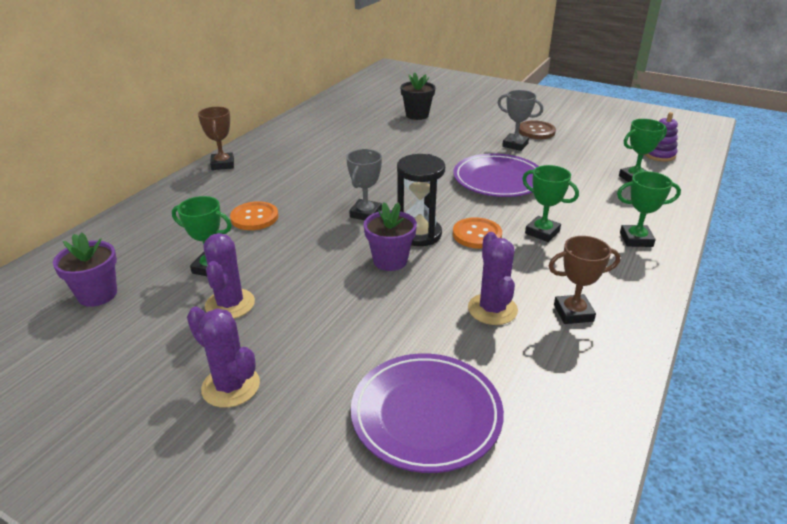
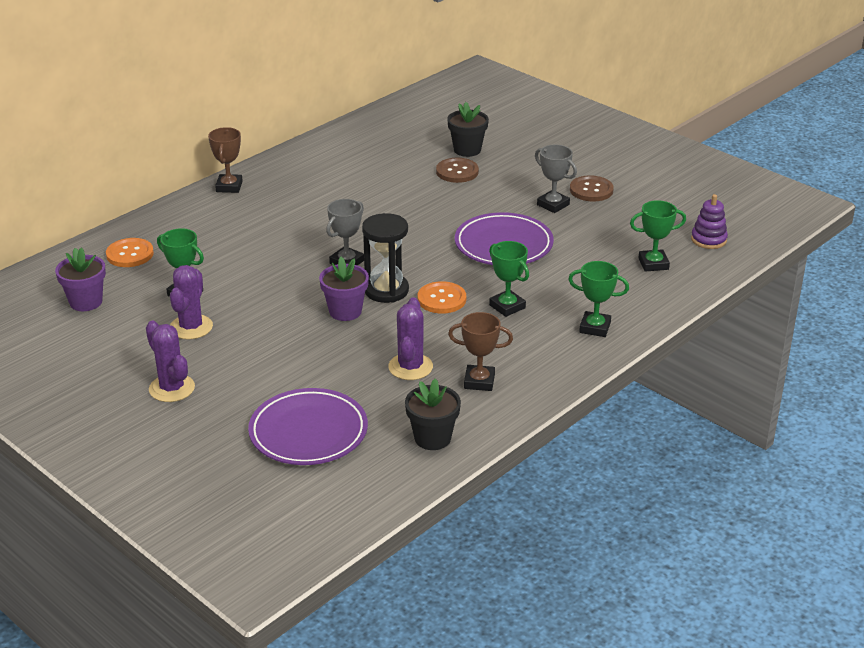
camera: 15 degrees right, 0 degrees up
orange button [230,201,278,230] -> orange button moved to [106,238,154,267]
none -> black flower pot [405,379,461,450]
none -> brown button [436,158,479,183]

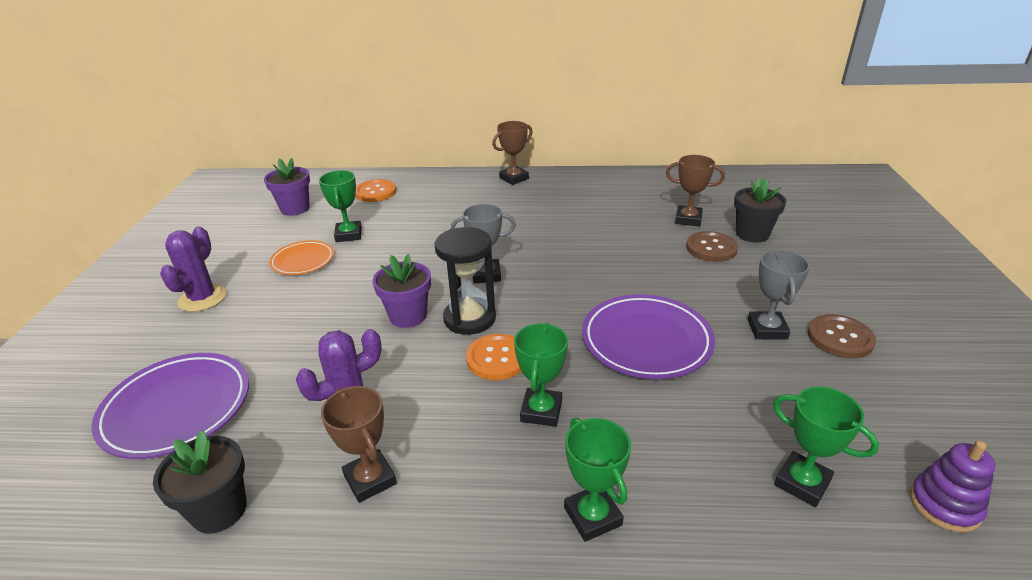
camera: 50 degrees right, 0 degrees up
purple cactus [170,265,213,340] -> orange plate [269,240,334,275]
none -> brown trophy [666,155,725,227]

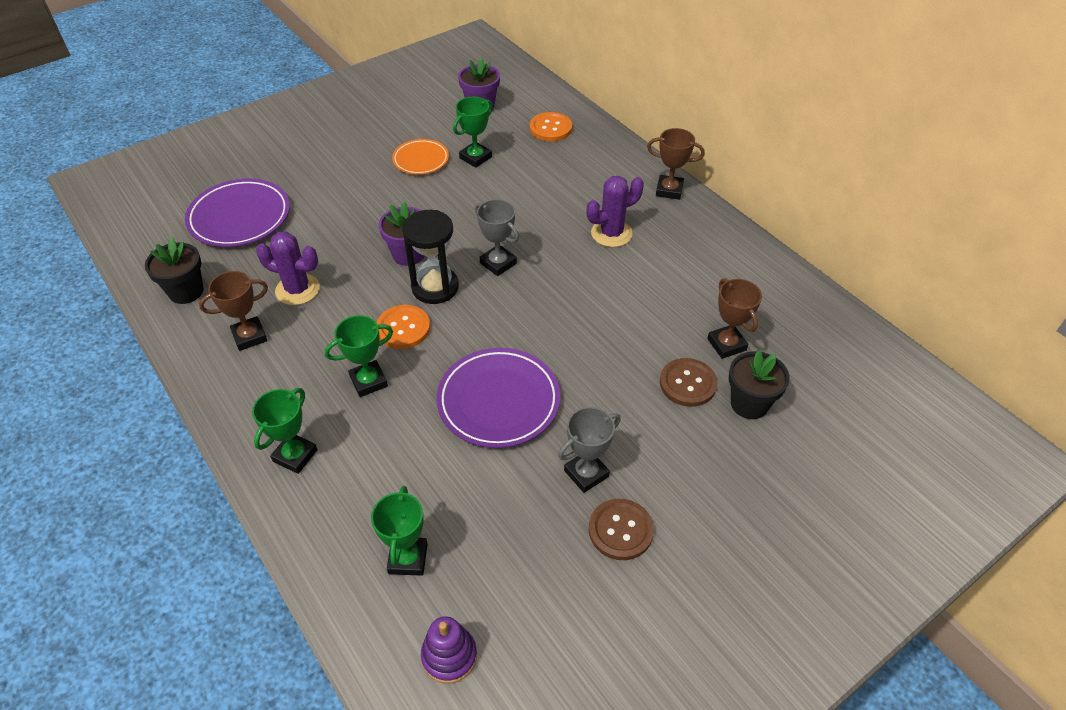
camera: 50 degrees right, 15 degrees up
purple cactus [160,226,227,312] -> purple cactus moved to [587,176,644,247]
brown trophy [321,386,397,503] -> brown trophy turned 45 degrees clockwise [199,271,268,351]

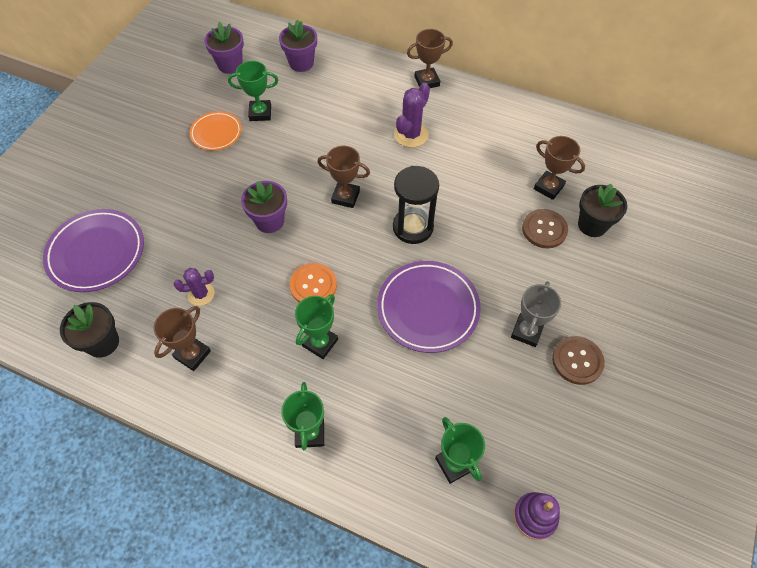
camera: 30 degrees left, 10 degrees up
purple cactus [256,231,320,305] -> purple cactus [174,268,214,306], size x0.66
black hourglass [402,210,459,304] -> black hourglass moved to [393,166,439,244]
green trophy [453,97,493,168] -> green trophy turned 75 degrees clockwise [228,61,278,121]
grey trophy [475,199,519,276] -> brown trophy [317,146,370,208]
orange button [530,112,572,141] -> purple flower pot [279,19,317,72]

